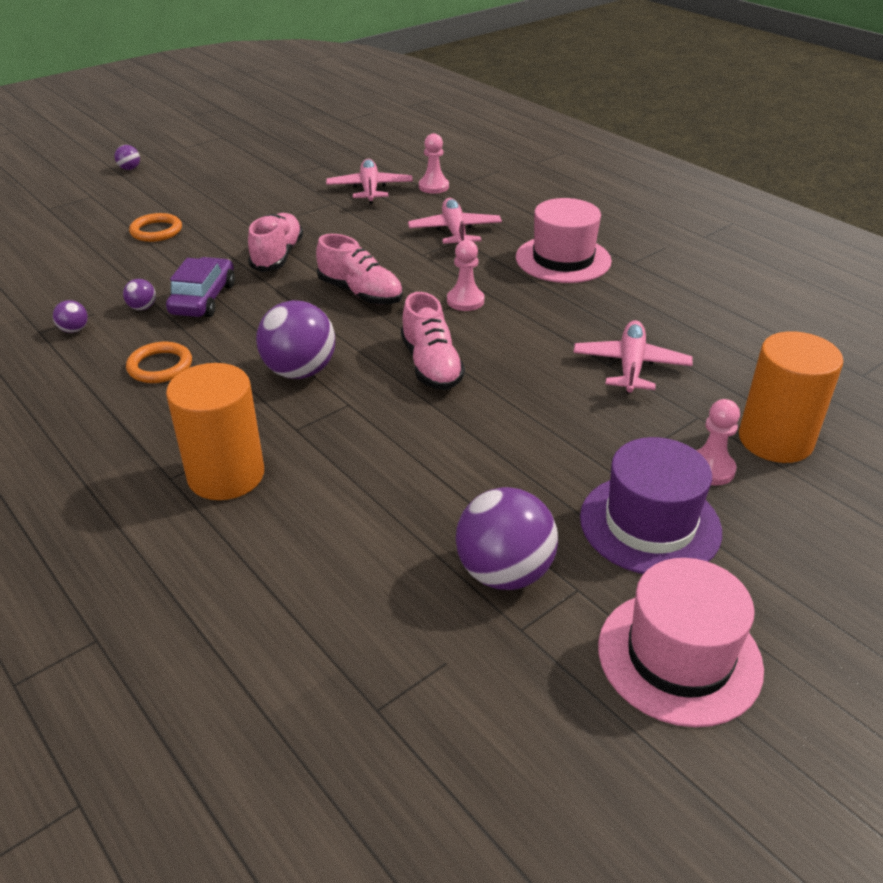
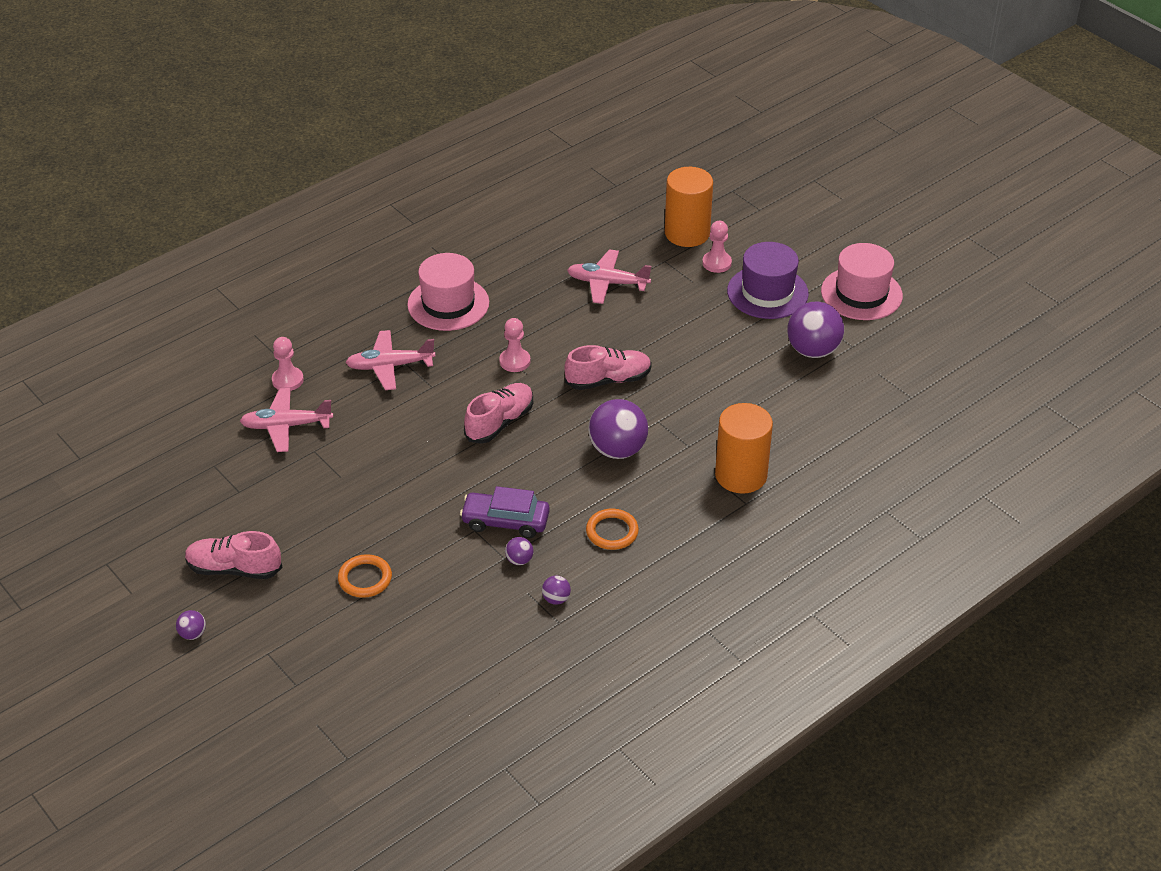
camera: 90 degrees left, 5 degrees up
pink shoe [248,213,303,272] -> pink shoe moved to [185,531,283,579]

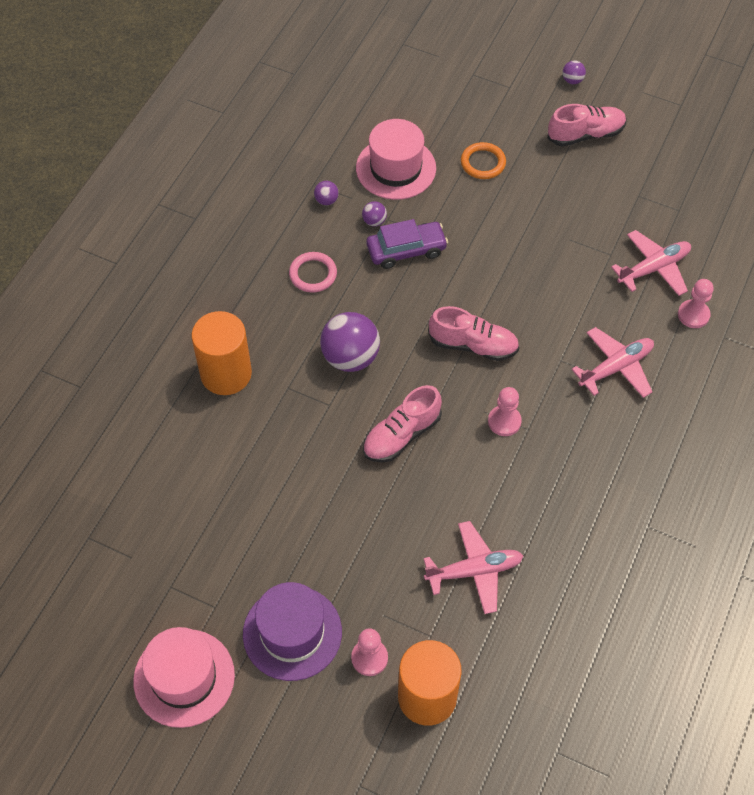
camera: 155 degrees right, 15 degrees up
pink hat [407,253,489,331] -> pink hat moved to [356,119,436,200]
pink shoe [464,383,533,444] -> pink shoe turned 90 degrees counterclockwise [428,306,519,361]
orange ring [586,509,639,550] -> pink ring [289,252,337,293]
purple ball [787,302,844,358] -> none

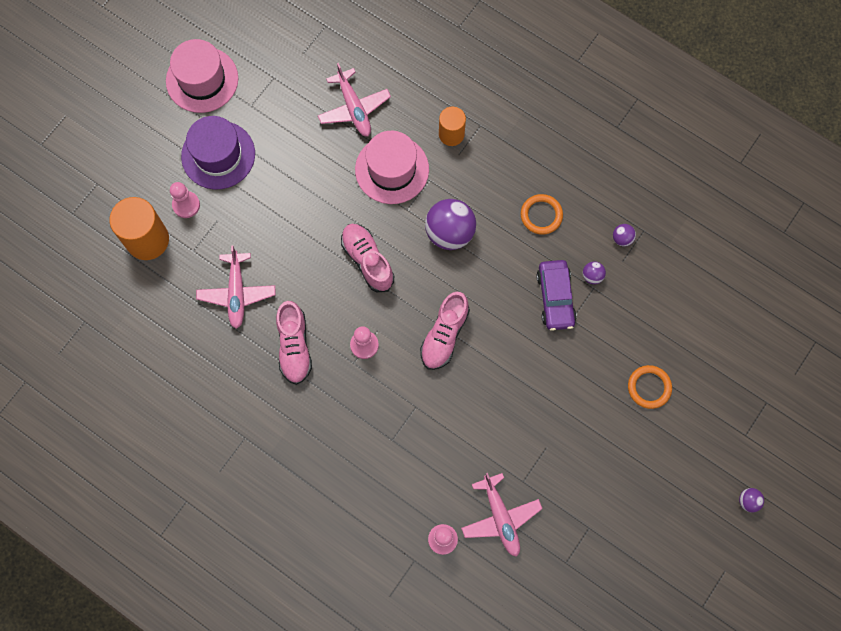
camera: 100 degrees right, 15 degrees up
orange cylinder [191,311,252,395] -> orange cylinder [439,107,466,146], size x0.61
pink ring [289,252,337,293] -> orange ring [521,194,563,235]
pink hat [356,119,436,200] -> pink hat moved to [355,131,429,204]
pink shoe [547,104,626,147] -> pink shoe moved to [276,301,312,385]
pink plane [571,327,654,398] -> pink plane moved to [318,63,391,137]

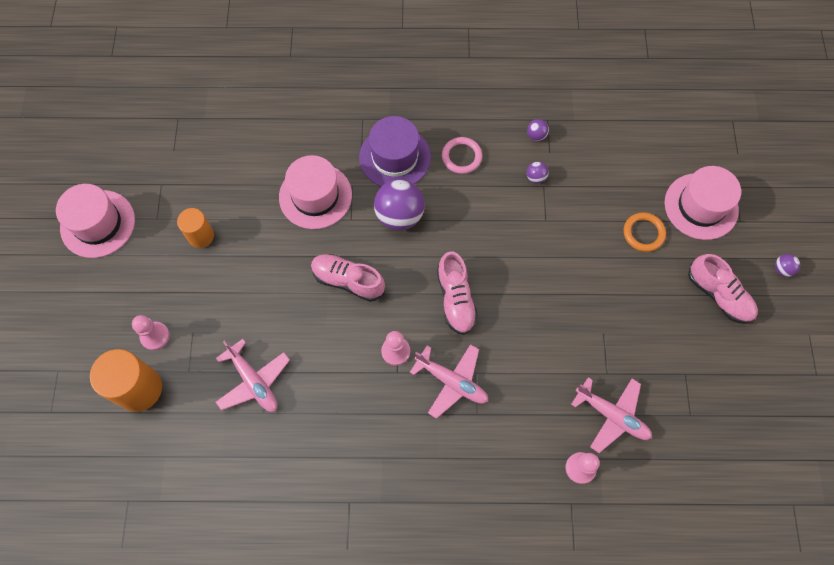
camera: 35 degrees left, 5 degrees down
purple hat [181,116,255,189] -> purple hat moved to [359,116,431,187]
pink shoe [276,301,312,385] -> pink shoe moved to [688,254,758,324]
pink plane [318,63,391,137] -> pink plane moved to [410,344,489,419]
orange cylinder [439,107,466,146] -> orange cylinder moved to [177,208,214,248]
orange ring [521,194,563,235] -> pink ring [442,137,482,174]
purple car [536,260,577,331] -> none
none -> pink hat [665,166,741,240]

